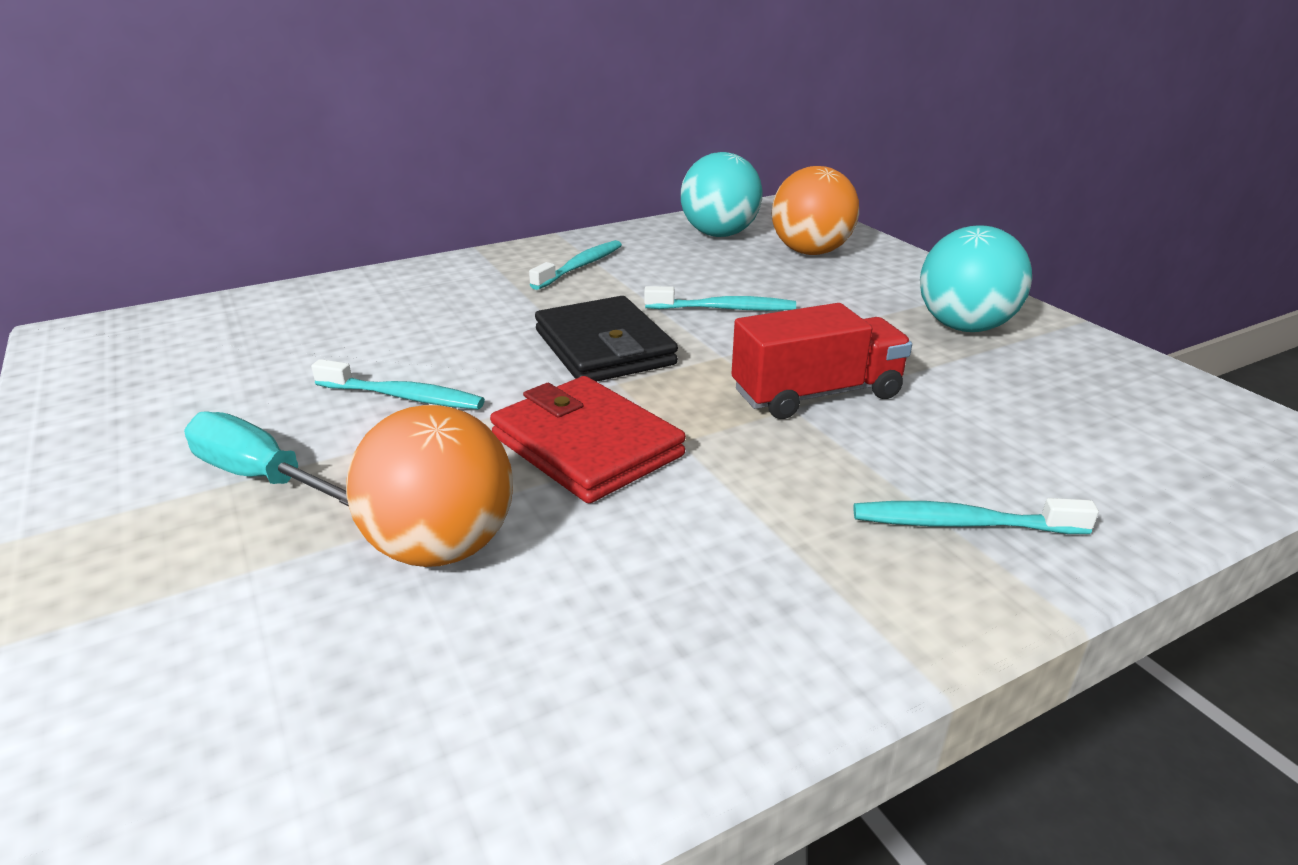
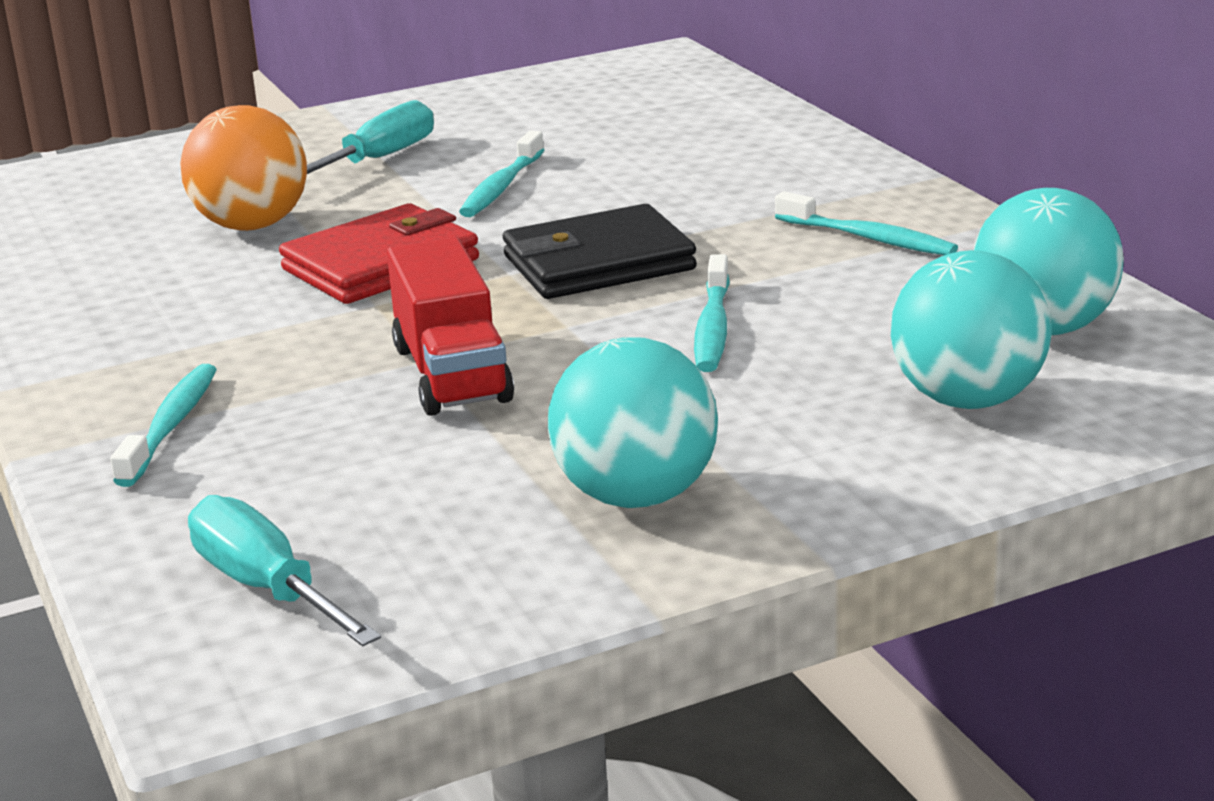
camera: 95 degrees right, 5 degrees down
orange ball [772,166,859,255] -> turquoise ball [891,250,1052,409]
none -> turquoise screwdriver [188,495,381,646]

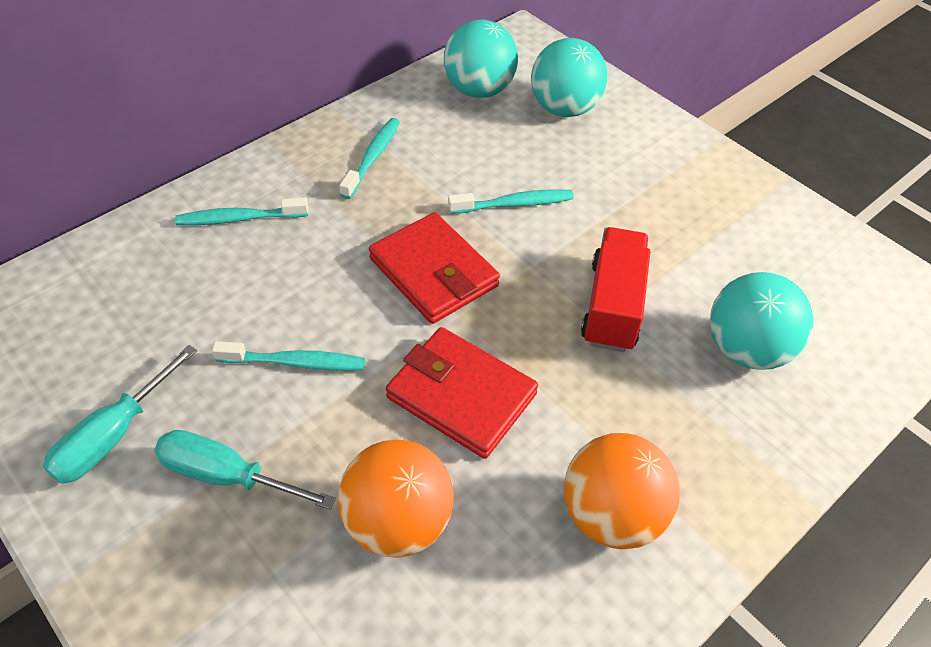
camera: 110 degrees left, 25 degrees up
turquoise toothbrush [110,364,217,487] -> turquoise toothbrush moved to [175,197,308,225]
turquoise screwdriver [188,495,381,646] -> turquoise screwdriver moved to [43,345,197,484]
red truck [387,237,514,416] -> red truck turned 45 degrees counterclockwise [581,227,650,352]
black wallet [503,204,697,299] -> red wallet [369,212,500,324]
turquoise ball [547,337,718,508] -> turquoise ball moved to [710,272,814,370]
none -> orange ball [564,433,680,549]

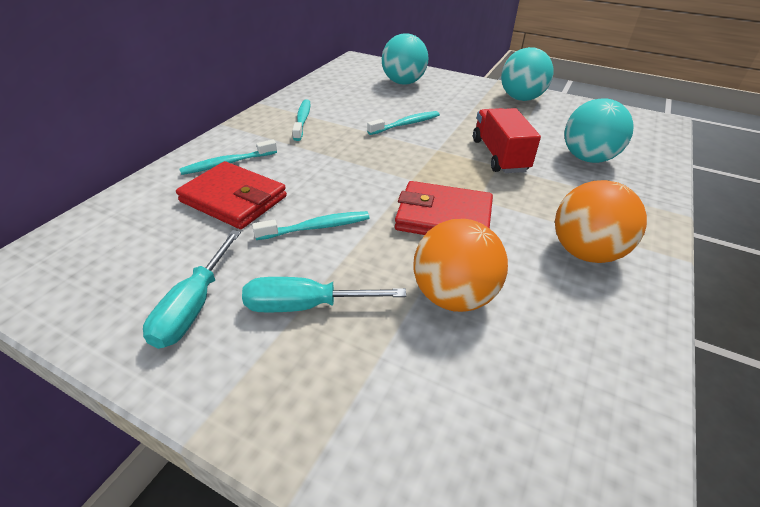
camera: 20 degrees left, 10 degrees down
red wallet [369,212,500,324] -> red wallet moved to [176,161,287,229]
turquoise ball [444,20,518,98] -> turquoise ball moved to [501,47,554,101]

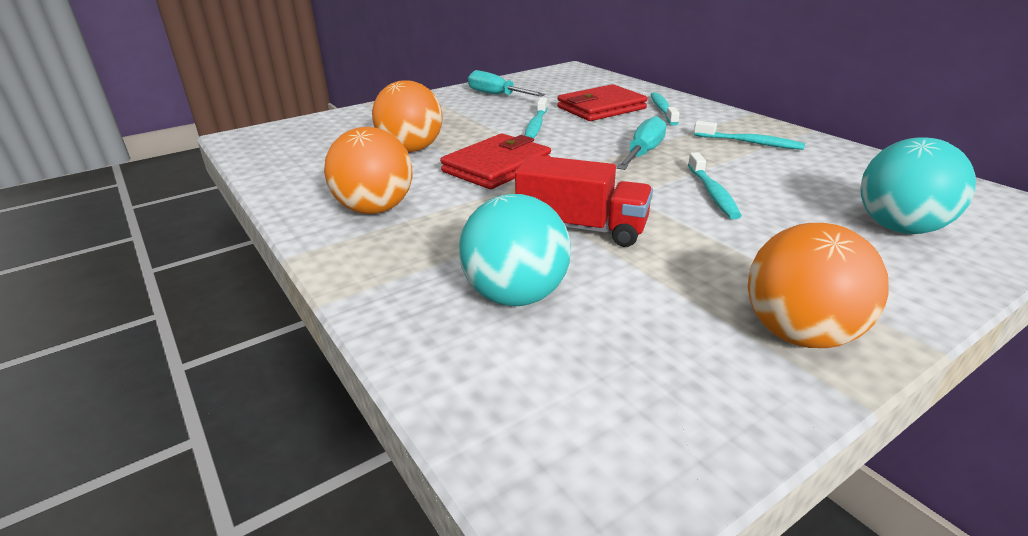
camera: 120 degrees right, 10 degrees down
turquoise screwdriver [242,277,406,313] -> turquoise screwdriver moved to [616,116,666,170]
turquoise ball [501,47,554,101] -> orange ball [747,223,889,348]

